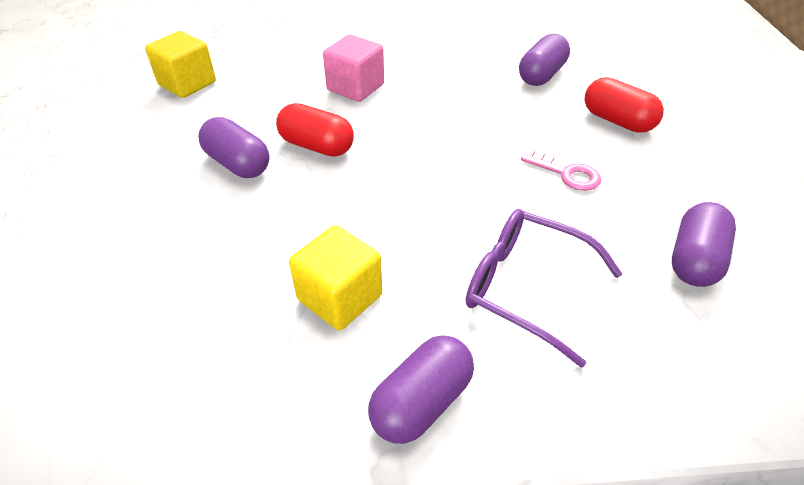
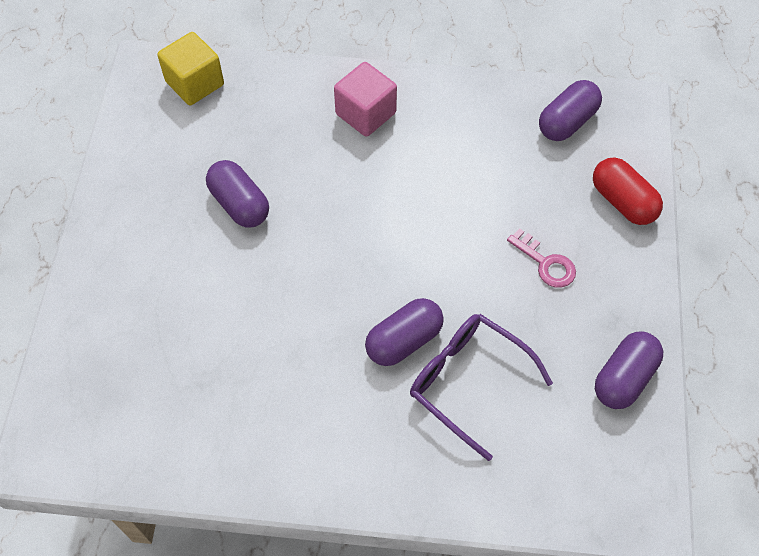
camera: 10 degrees right, 15 degrees up
red capsule [276,103,354,157] -> none
yellow cube [289,225,382,330] -> none
purple capsule [368,335,474,444] -> purple capsule moved to [365,298,444,366]

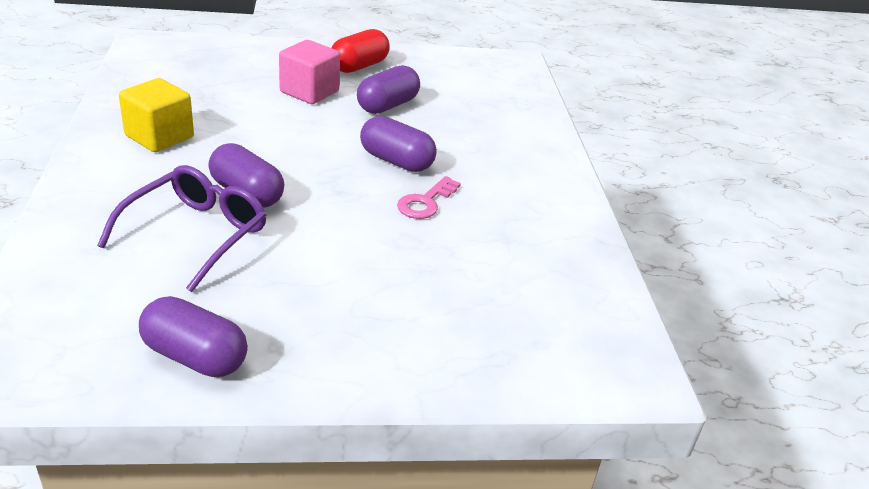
camera: 75 degrees right, 25 degrees down
yellow cube [157,32,224,105] -> yellow cube moved to [119,78,194,152]
pink cube [334,62,397,137] -> pink cube moved to [279,40,340,104]
pink key [507,228,576,288] -> pink key moved to [397,176,461,219]
purple capsule [539,80,602,141] -> purple capsule moved to [360,116,437,172]
red capsule [593,157,663,225] -> red capsule moved to [331,29,390,73]

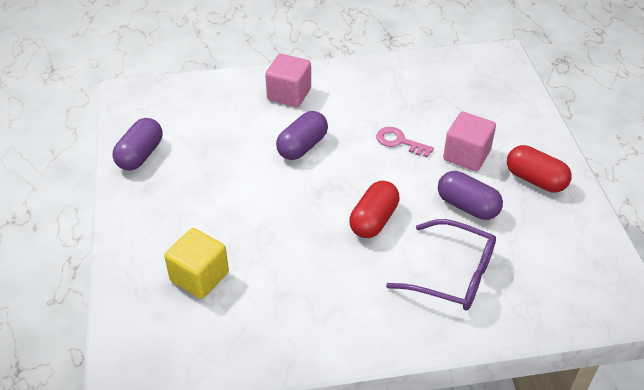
camera: 90 degrees right, 10 degrees up
purple glasses [97,165,266,292] -> purple glasses moved to [386,219,496,311]
yellow cube [119,78,194,152] -> yellow cube moved to [164,228,229,299]
purple capsule [360,116,437,172] -> red capsule [349,181,400,238]
pink key [397,176,461,219] -> pink key moved to [376,127,434,158]
none -> pink cube [265,54,311,107]

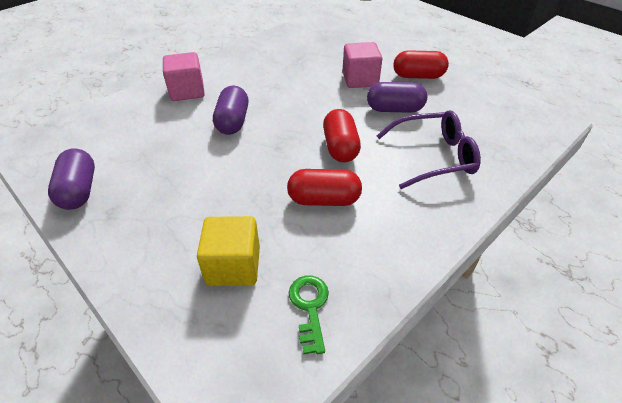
camera: 35 degrees left, 0 degrees up
pink key [376,127,434,158] -> none
none -> red capsule [287,169,362,206]
none -> green key [289,275,329,354]

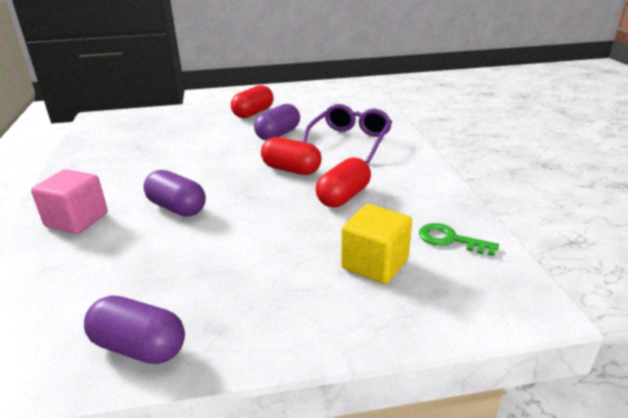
camera: 55 degrees left, 15 degrees down
pink cube [343,42,383,88] -> none

